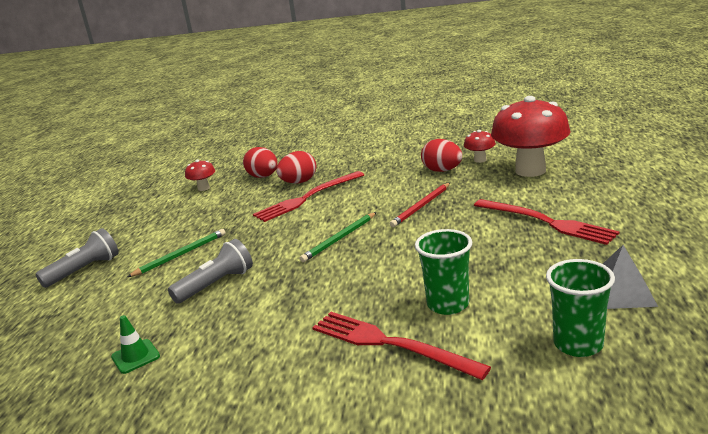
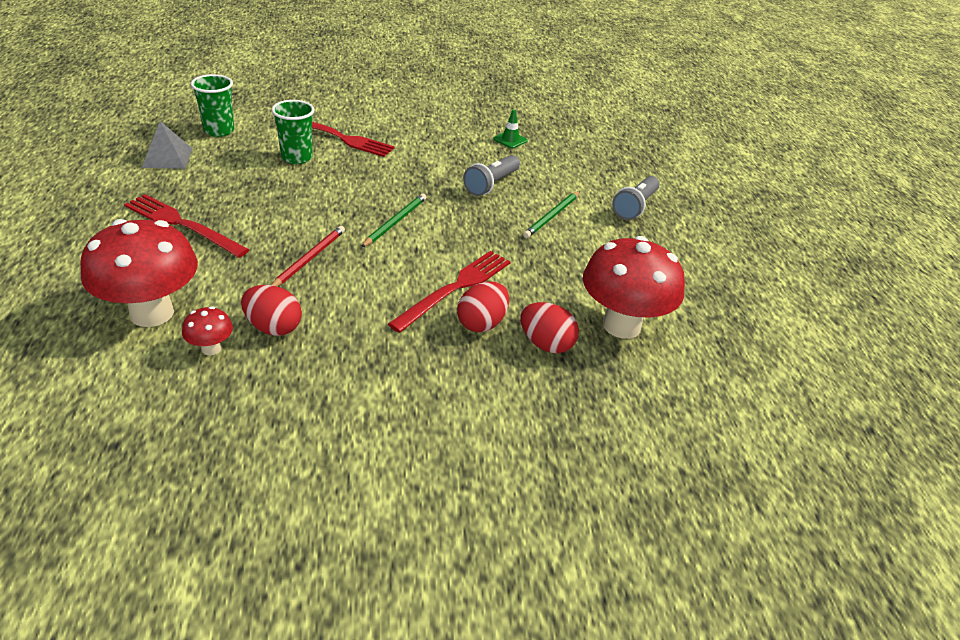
camera: 160 degrees right, 15 degrees up
red mushroom [185,160,215,191] -> red mushroom [583,236,685,339], size x2.27

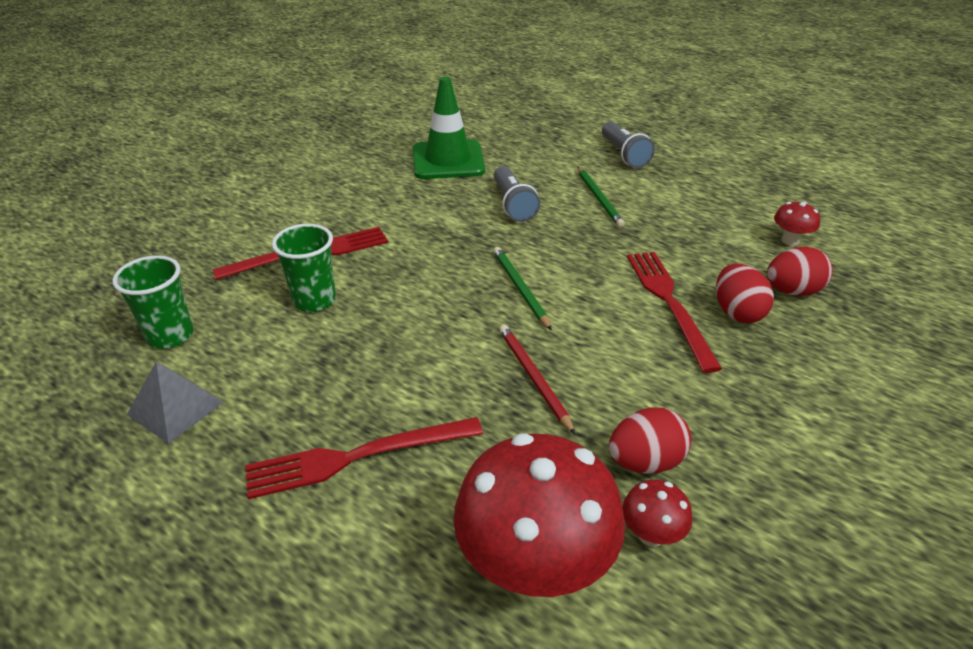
camera: 45 degrees left, 0 degrees up
green traffic cone [494,110,528,148] -> green traffic cone [412,77,485,179], size x2.27
red mushroom [583,236,685,339] -> red mushroom [774,201,820,246], size x0.44

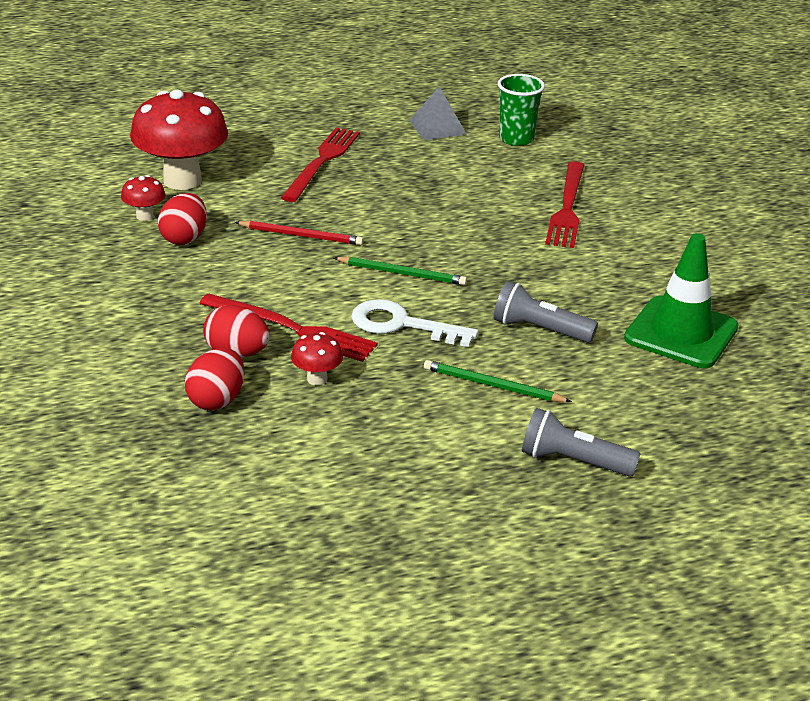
camera: 125 degrees right, 5 degrees down
green cup [272,224,336,312] -> none
red mushroom [774,201,820,246] -> red mushroom moved to [291,332,343,386]
none -> white key [351,299,478,347]

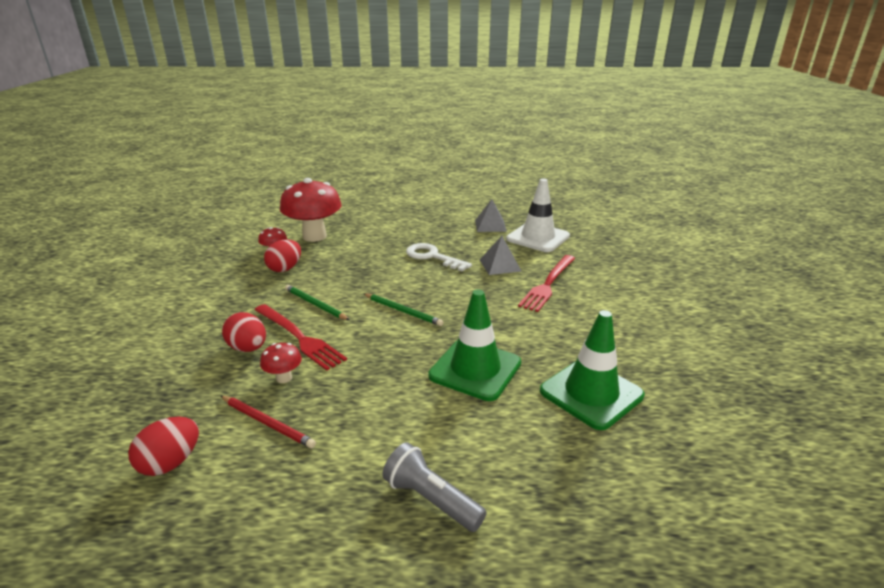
camera: 20 degrees right, 5 degrees down
red egg [185,348,244,410] -> red egg moved to [128,417,199,476]
red pencil [235,221,364,245] -> red pencil moved to [221,396,316,448]
red fork [281,128,360,202] -> none
white key [351,299,478,347] -> white key moved to [406,243,472,271]
green pencil [424,360,572,402] -> green pencil moved to [285,285,350,320]
grey flashlight [494,281,598,343] -> green traffic cone [428,290,521,401]
green cup [498,74,545,146] -> white traffic cone [506,179,570,252]
none -> grey pyramid [480,236,522,275]

